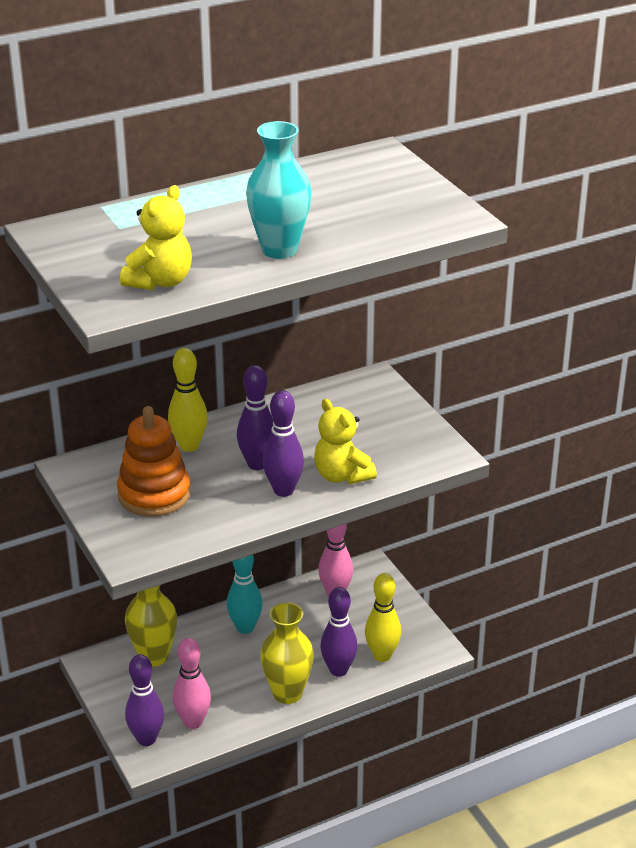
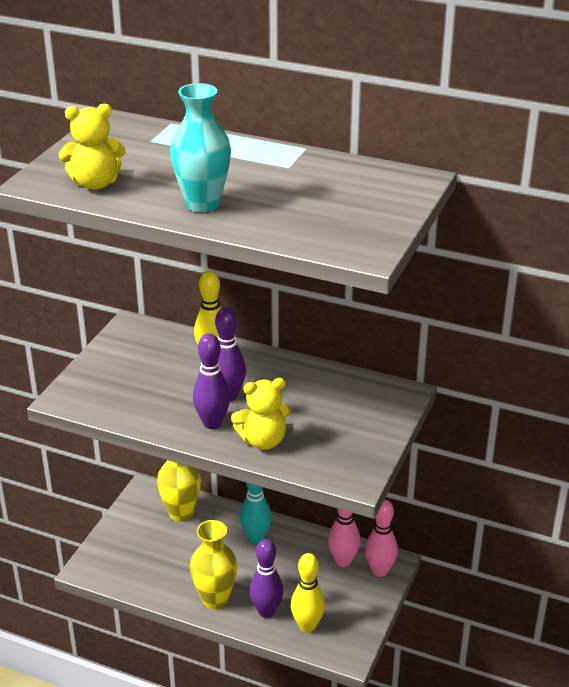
camera: 50 degrees right, 0 degrees up
orange stacking toy [117,406,191,517] -> none
purple bowling pin [125,654,164,746] -> none
pink bowling pin [173,638,211,729] -> pink bowling pin moved to [365,499,398,577]
yellow teddy bear [314,399,377,484] -> yellow teddy bear turned 120 degrees counterclockwise [231,378,291,450]

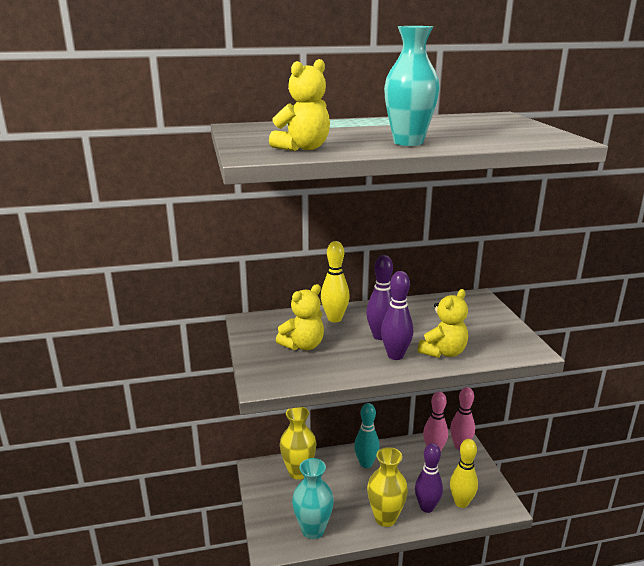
camera: 35 degrees left, 10 degrees down
none -> yellow teddy bear [276,284,324,350]
none -> turquoise vase [292,458,334,539]

